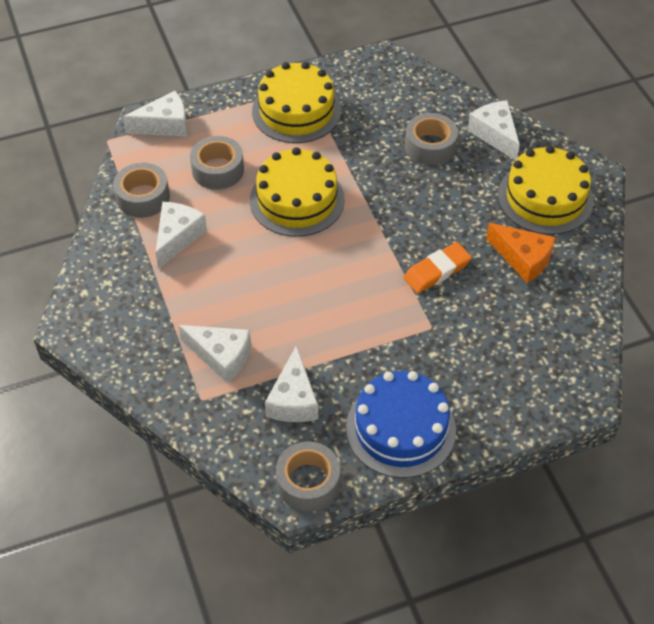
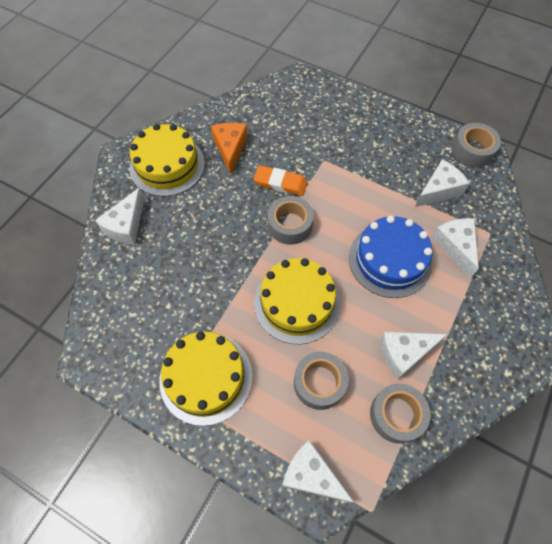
camera: 130 degrees left, 10 degrees up
blue cake [346,371,456,478] -> blue cake moved to [349,216,433,298]
grey tape [405,113,458,165] -> grey tape moved to [268,196,314,245]

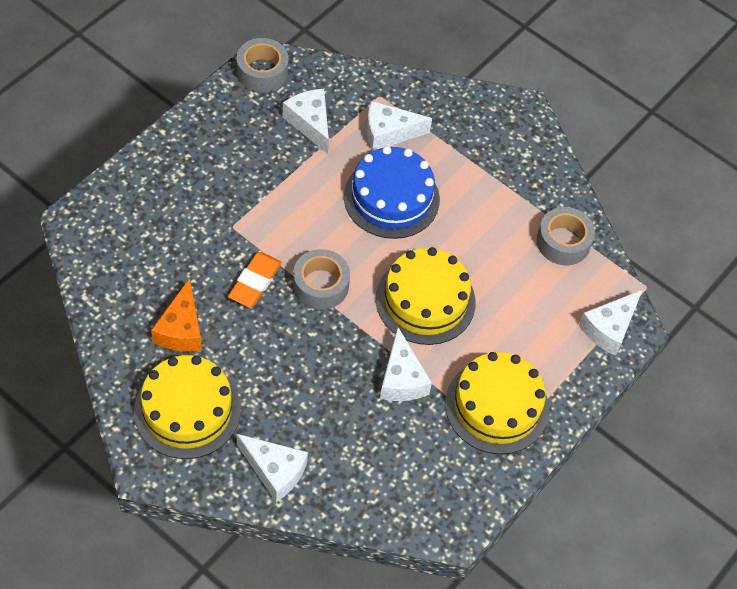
camera: 85 degrees left, 5 degrees down
orange cheese [211,123,248,175] -> orange cheese turned 90 degrees counterclockwise [151,278,202,351]
grey tape [294,352,349,410] -> none
white cheese [380,332,447,379] -> white cheese moved to [380,327,432,401]

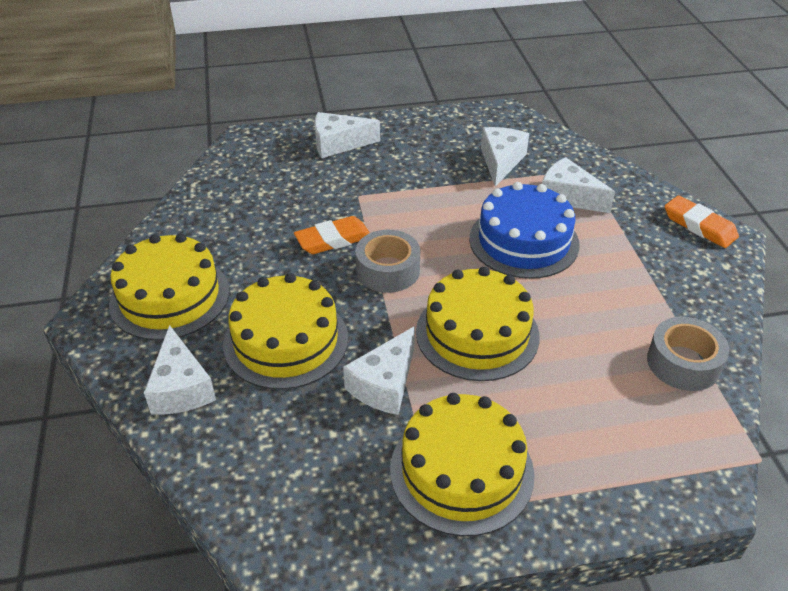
camera: 45 degrees right, 15 degrees down
orange cheese [151,278,202,351] -> none
grey tape [236,38,289,92] -> none
white cheese [579,290,642,356] -> white cheese moved to [315,112,380,158]
none -> yellow cake [223,273,348,390]
none -> orange eraser [665,195,739,248]

